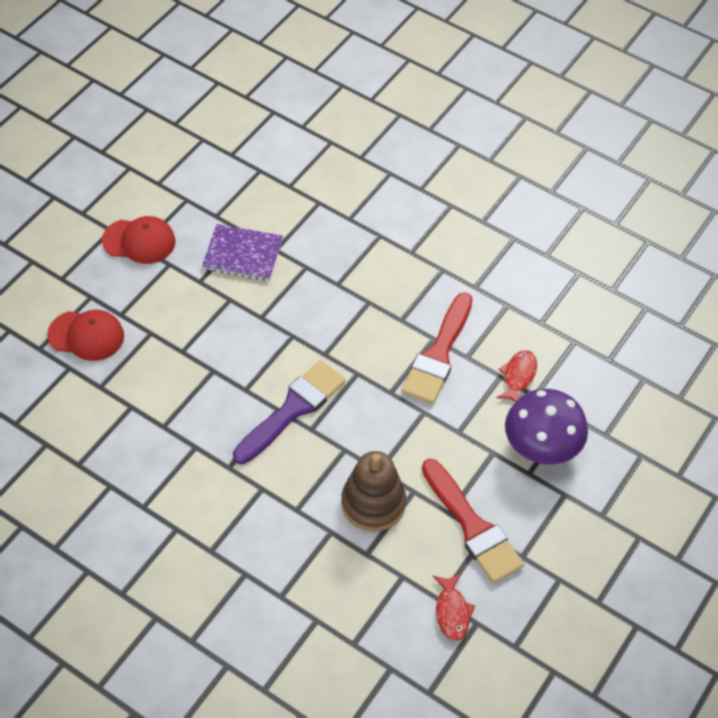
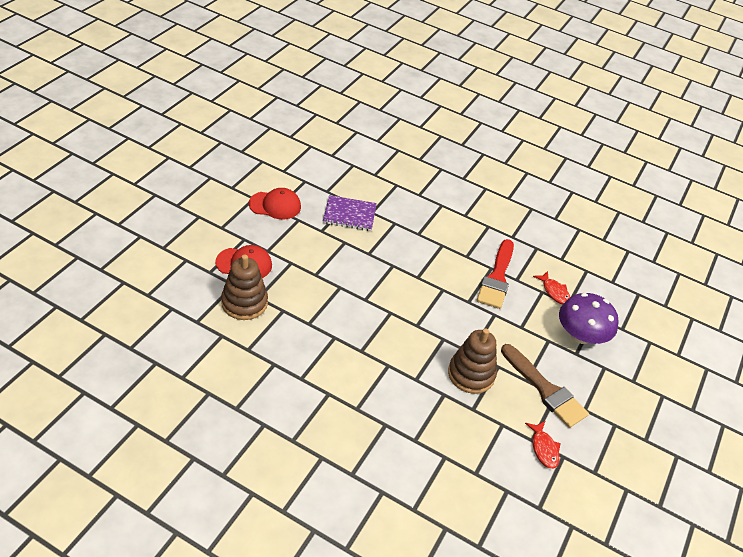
camera: 10 degrees left, 10 degrees down
purple brush [233,360,346,464] -> none
red brush [422,459,524,583] -> brown brush [501,344,589,428]
red fish [496,350,537,402] -> red fish turned 135 degrees clockwise [533,271,570,305]
none -> brown stacking toy [221,254,268,320]

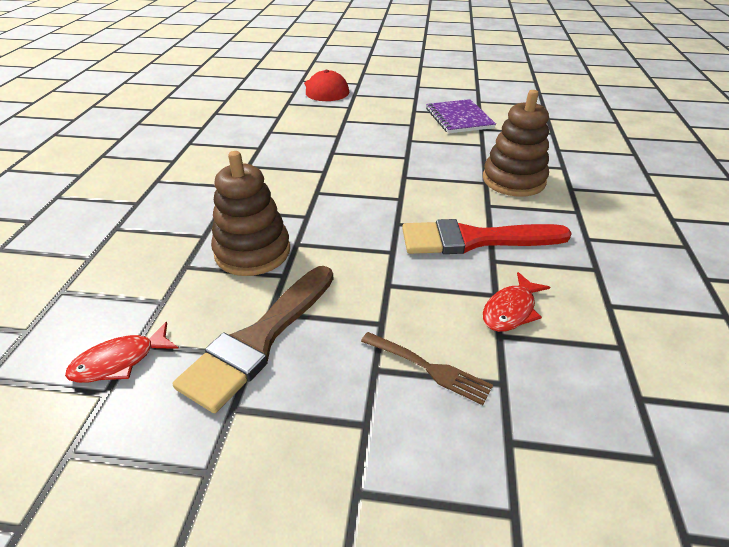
camera: 75 degrees right, 5 degrees down
brown stacking toy [221,254,268,320] -> brown stacking toy moved to [483,90,549,197]
red cap [249,188,301,219] -> none
purple mushroom [559,293,619,344] -> brown fork [361,332,493,405]

